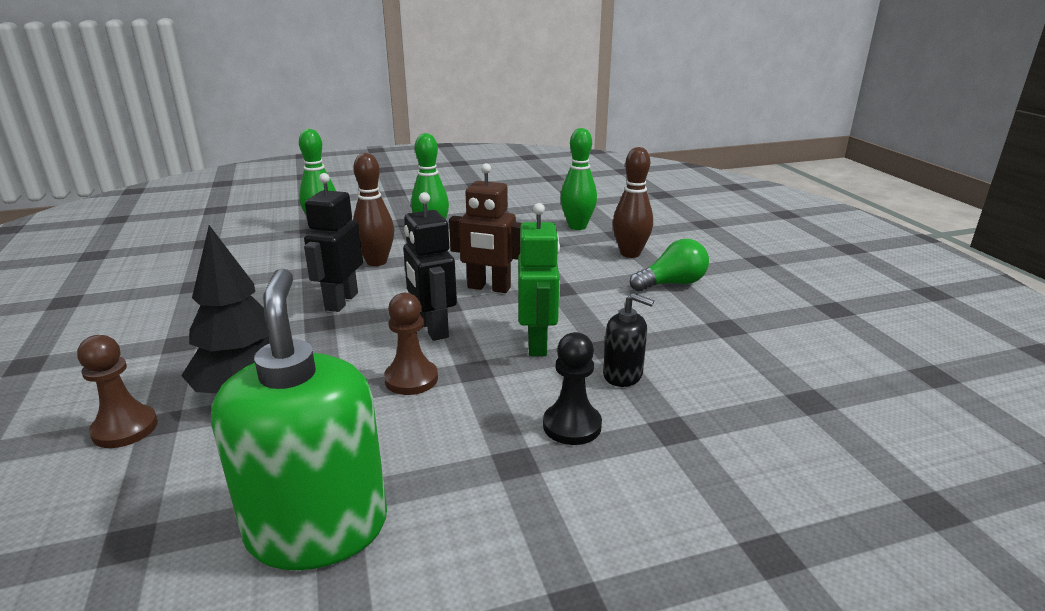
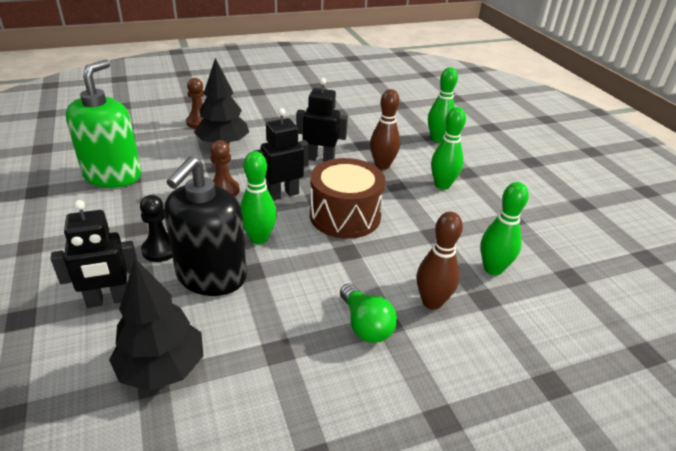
camera: 85 degrees right, 10 degrees up
green soap dispenser [211,268,387,570] -> green soap dispenser turned 60 degrees counterclockwise [66,59,141,188]
brown robot [449,163,522,293] -> brown drum [310,158,385,239]
green robot [518,203,560,356] -> green bowling pin [240,151,277,244]
black soap dispenser [603,293,654,387] -> black soap dispenser [164,156,247,296], size x2.11
none -> black robot [50,200,137,308]
none -> black tree [109,259,203,391]

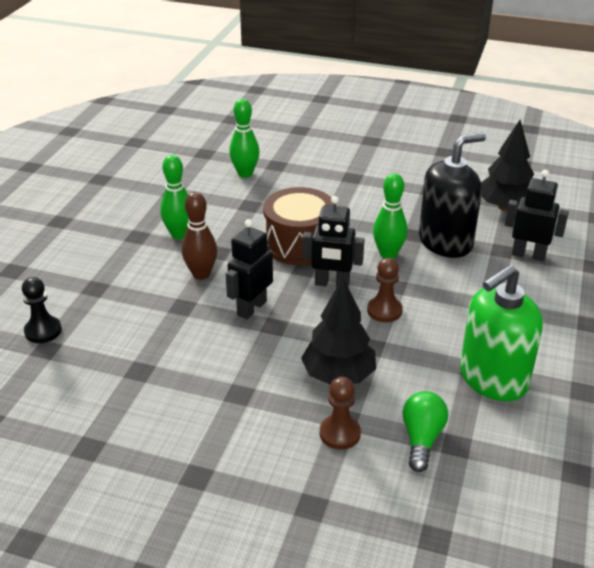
camera: 140 degrees left, 0 degrees up
black pawn [140,195,173,262] -> black pawn moved to [22,277,62,343]
black robot [296,78,348,162] -> black robot turned 75 degrees clockwise [226,219,273,319]
green light bulb [340,283,397,343] -> green light bulb moved to [402,391,448,472]
brown bowling pin [417,211,463,310] -> none
green bowling pin [428,67,458,142] -> none

